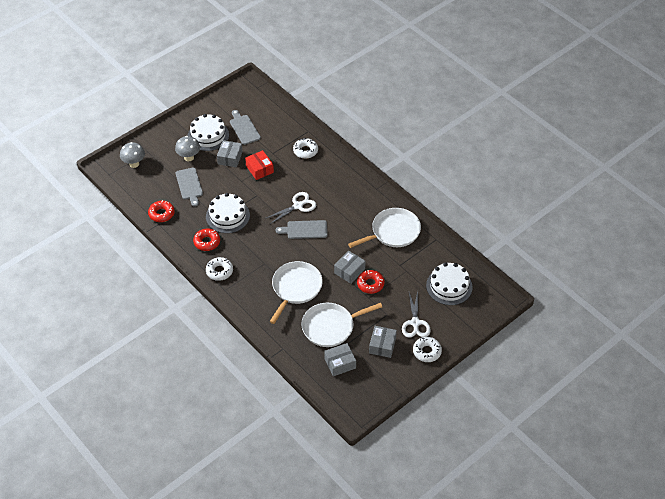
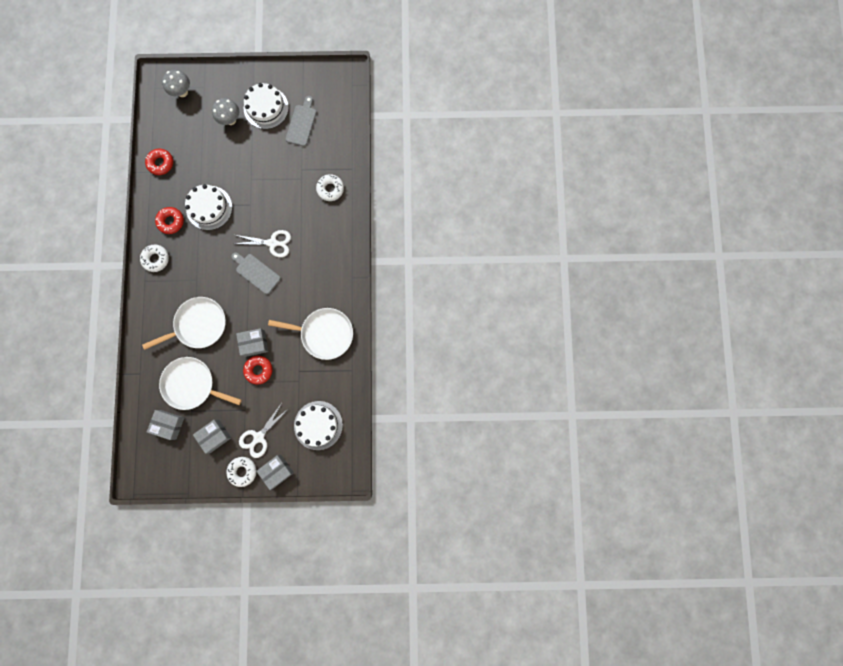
camera: 40 degrees right, 30 degrees up
grey cutting board [176,168,203,207] -> none
grey box [217,140,243,167] -> grey box moved to [256,454,294,490]
red box [245,150,274,180] -> none

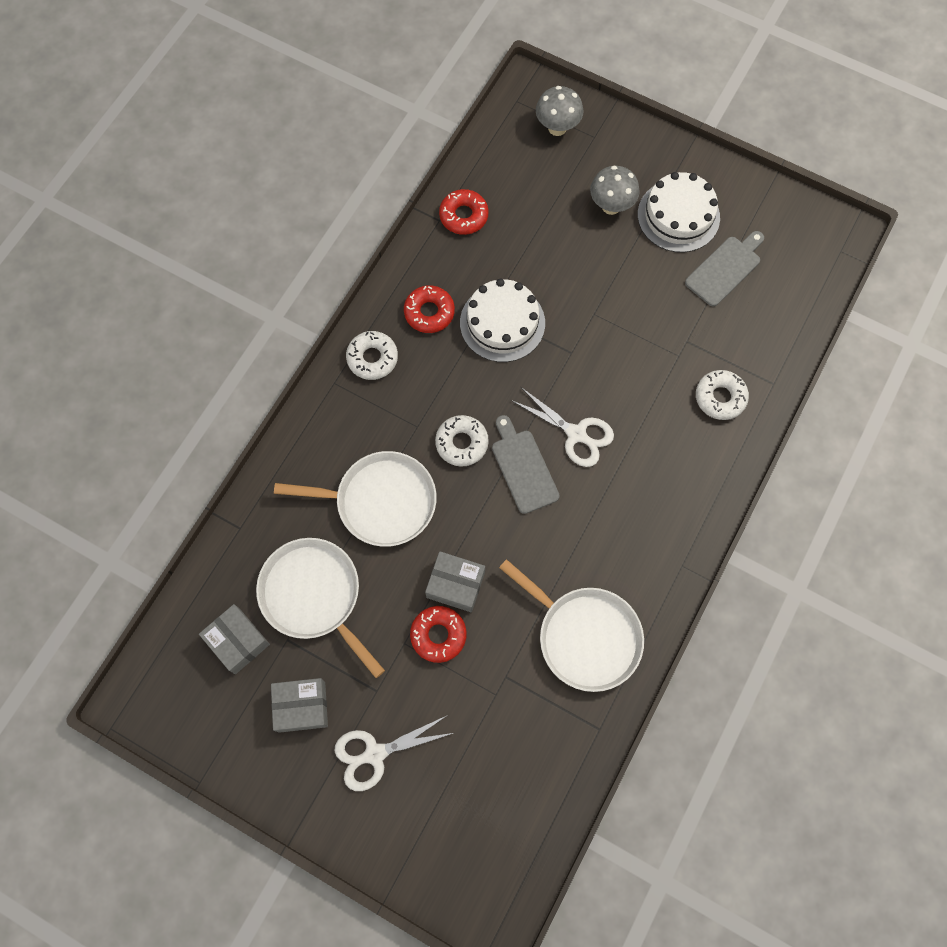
camera: 30 degrees right, 10 degrees down
white donut [226,457,256,487] -> white donut moved to [435,415,489,467]
grey box [256,454,294,490] -> none
white cake [294,401,343,450] -> none

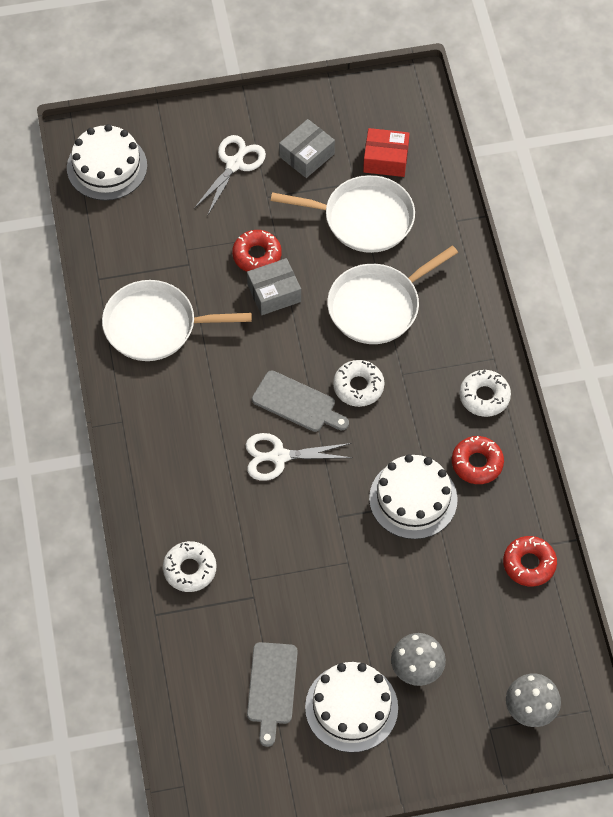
camera: 140 degrees right, 10 degrees down
grey box [199,604,270,674] -> red box [363,128,410,177]
none -> white cake [67,124,147,201]

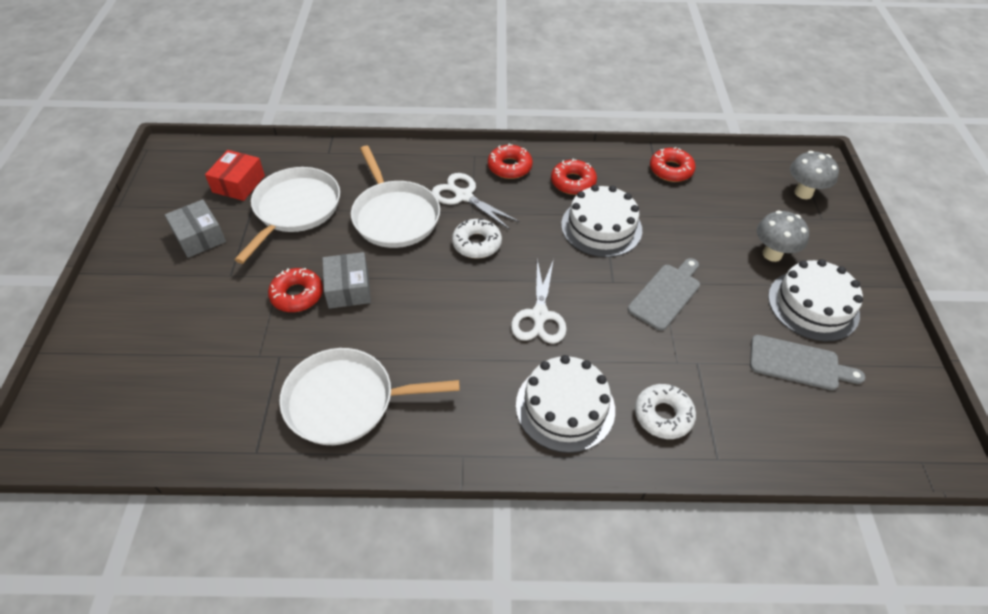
camera: 80 degrees left, 10 degrees down
white cake [67,124,147,201] -> white cake moved to [516,355,615,453]
white pan [102,280,252,361] -> white pan turned 75 degrees clockwise [279,348,460,445]
white scissors [194,135,266,216] -> white scissors moved to [432,173,520,230]
grey cutting board [252,370,349,432] -> grey cutting board moved to [628,258,700,331]
white donut [459,370,511,417] -> red donut [488,144,533,179]

